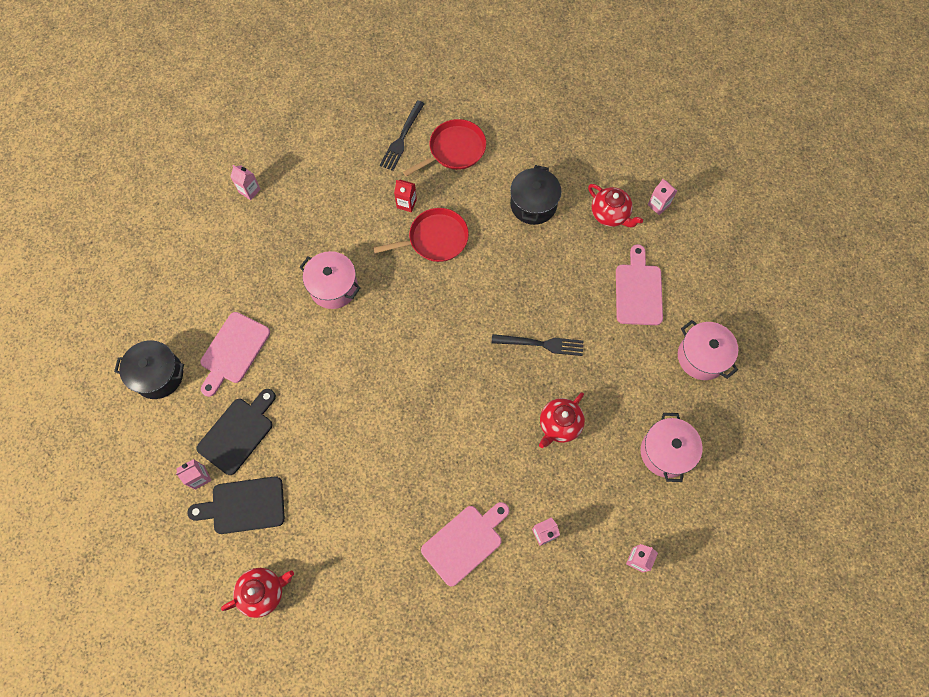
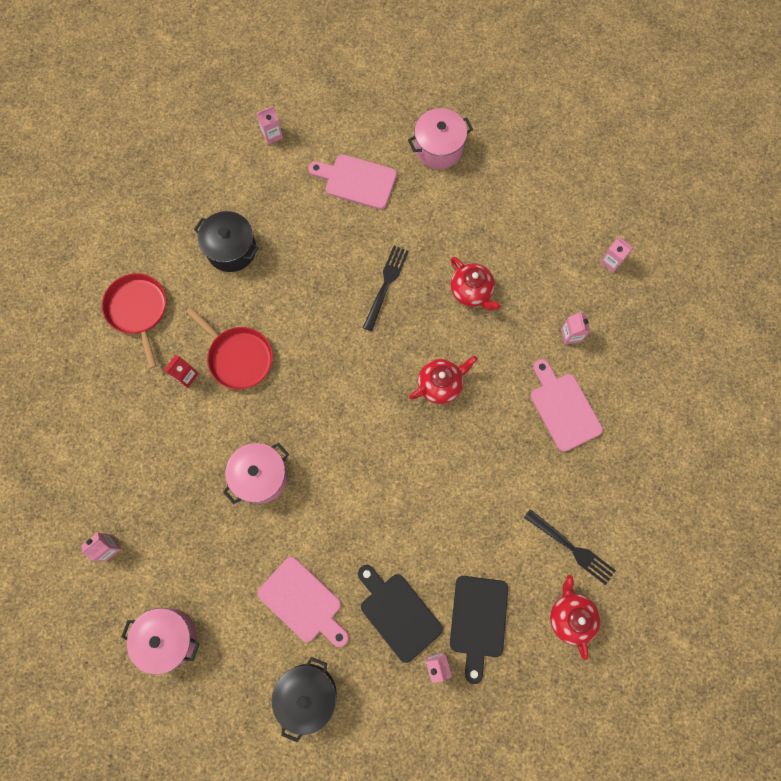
camera: 75 degrees left, 5 degrees up
red pan [373,208,469,262] -> red pan turned 135 degrees clockwise [186,307,273,390]
black fork [380,100,425,171] -> black fork moved to [524,509,616,585]
red teapot [588,184,643,227] -> red teapot moved to [409,356,478,404]
pink pot [641,413,703,482] -> pink pot moved to [121,608,199,674]

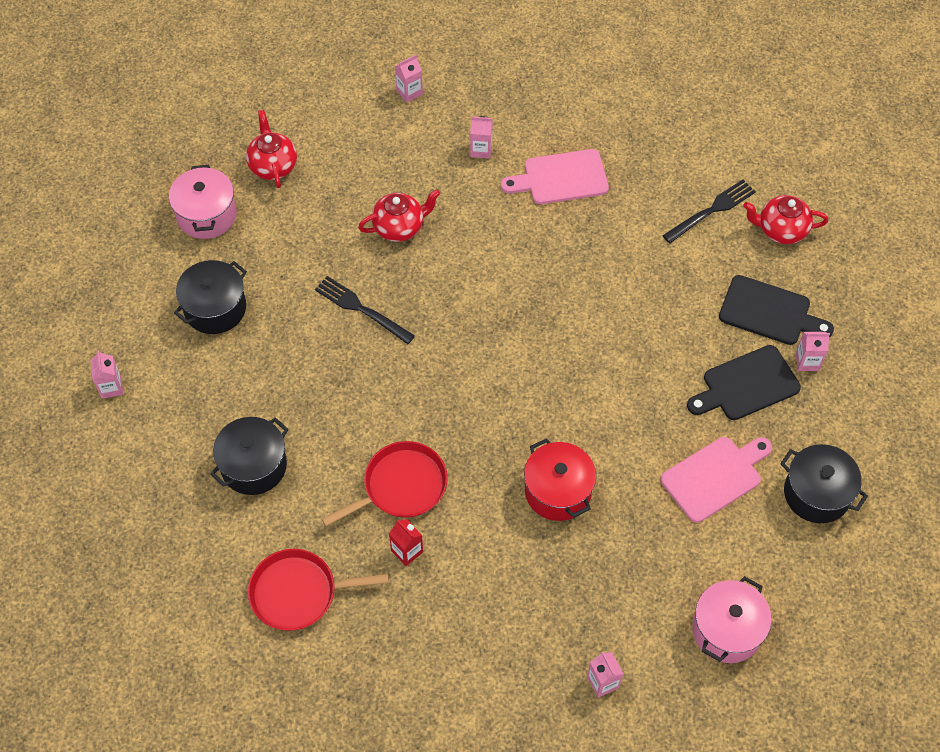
camera: 75 degrees left, 15 degrees down
pink pot [223,443,289,504] -> red pot [524,438,596,521]
pink cutting board [308,154,397,210] -> black pot [174,260,247,334]
red teapot [409,356,478,404] -> red teapot moved to [246,110,297,188]

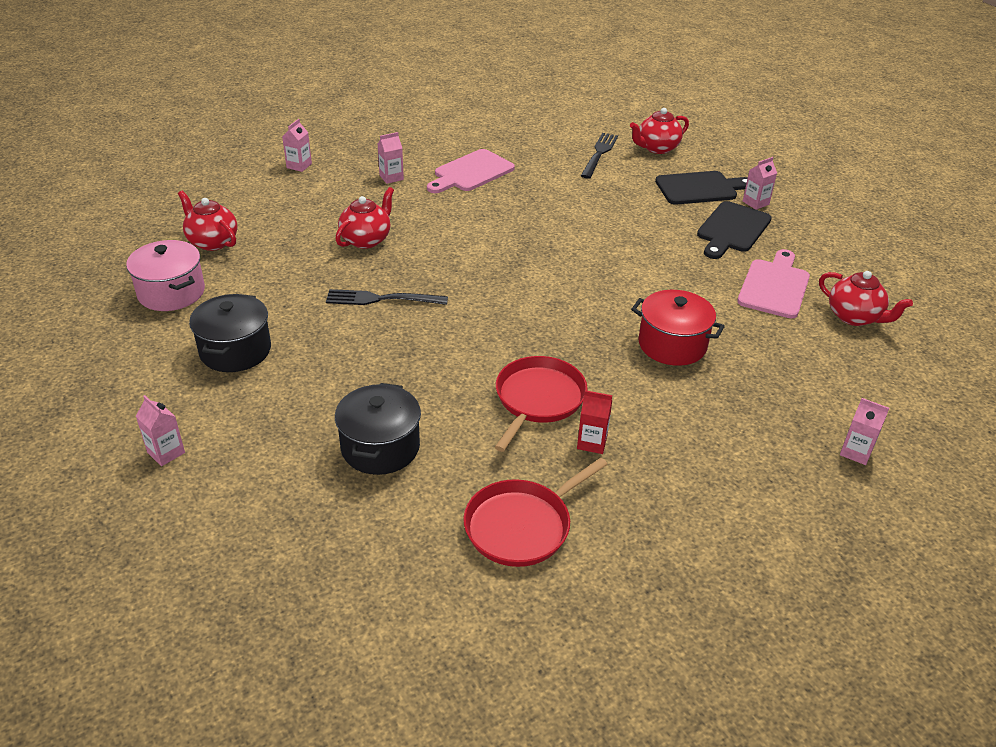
camera: 35 degrees left, 20 degrees down
pink pot [692,576,772,663] -> none
black pot [780,444,868,523] -> none
none -> red teapot [819,271,913,326]

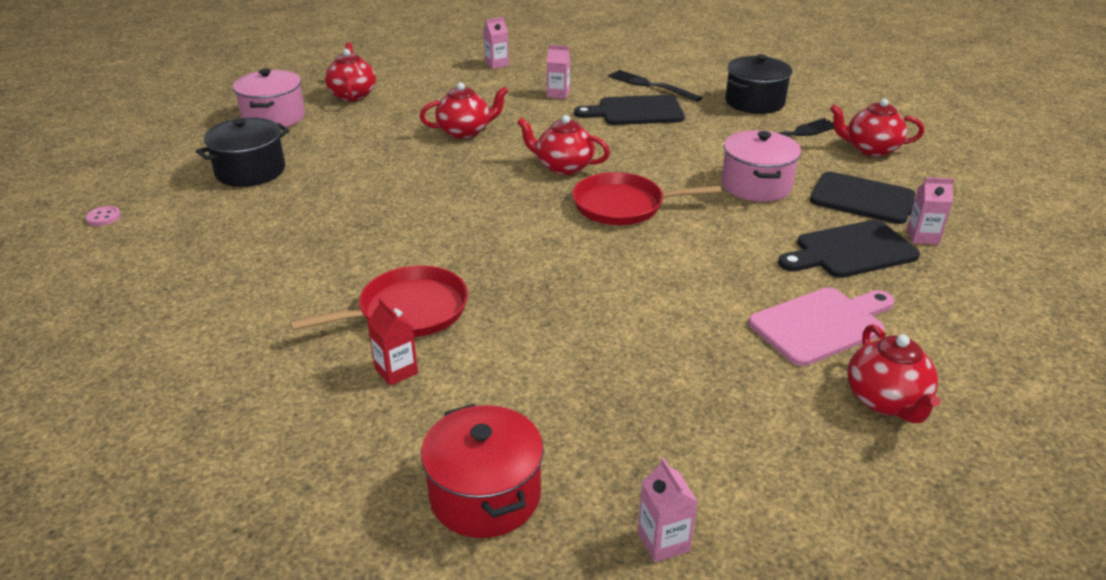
camera: 40 degrees right, 5 degrees down
pink carton [136,395,185,466] -> pink button [85,206,121,226]
black fork [326,289,448,305] -> black fork moved to [608,70,702,102]
black pot [335,383,421,475] -> black pot moved to [725,54,792,114]
pink cutting board [427,149,515,193] -> black cutting board [574,95,685,125]
red pan [463,458,608,567] -> red pan moved to [572,172,721,225]
red pot [631,290,725,366] -> red pot moved to [421,404,544,538]
none -> red teapot [517,115,610,175]
none -> pink pot [722,130,801,202]

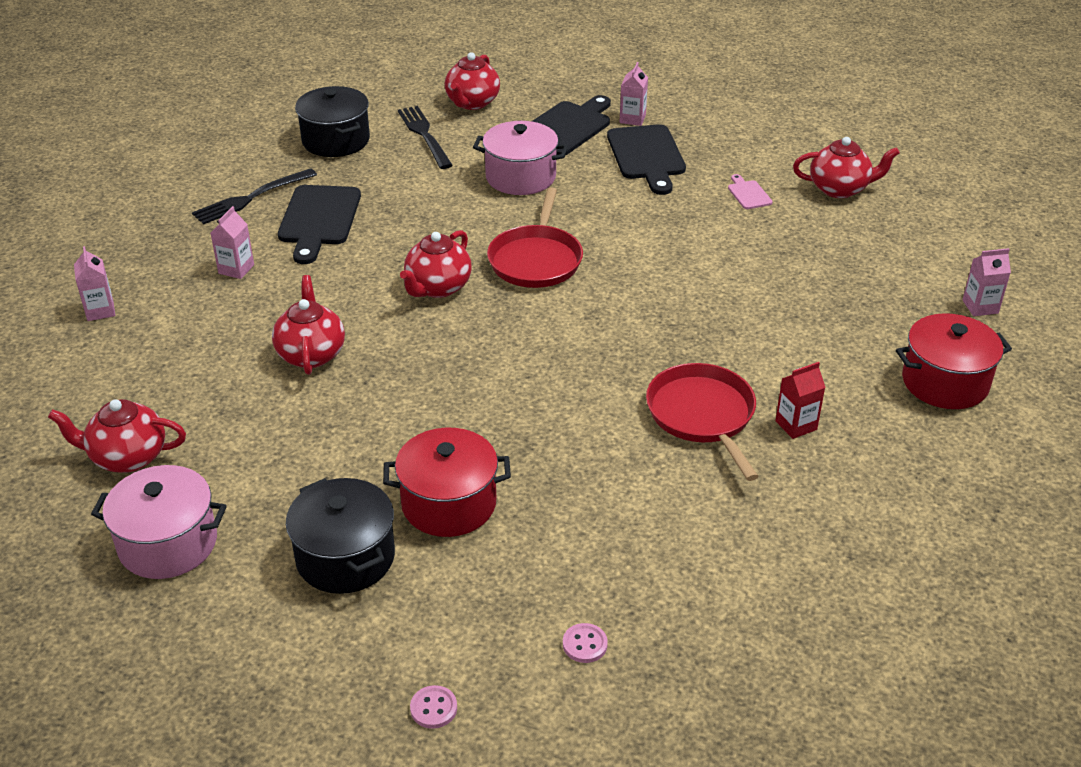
camera: 80 degrees left, 5 degrees up
pink cutting board [748,288,895,366] -> pink cutting board [728,174,773,209], size x0.47
none -> red pot [383,428,511,537]
none -> pink button [563,623,608,663]

